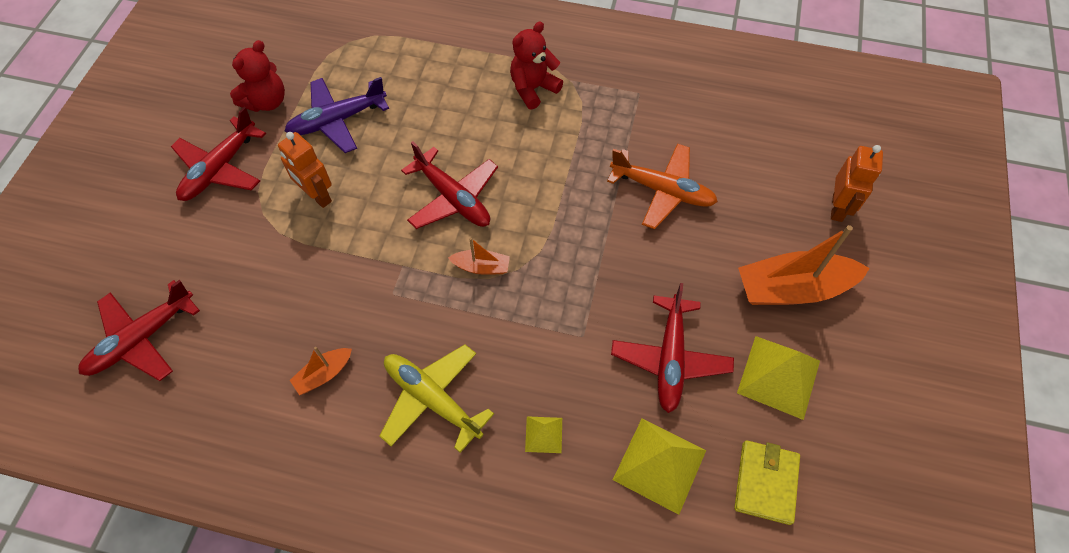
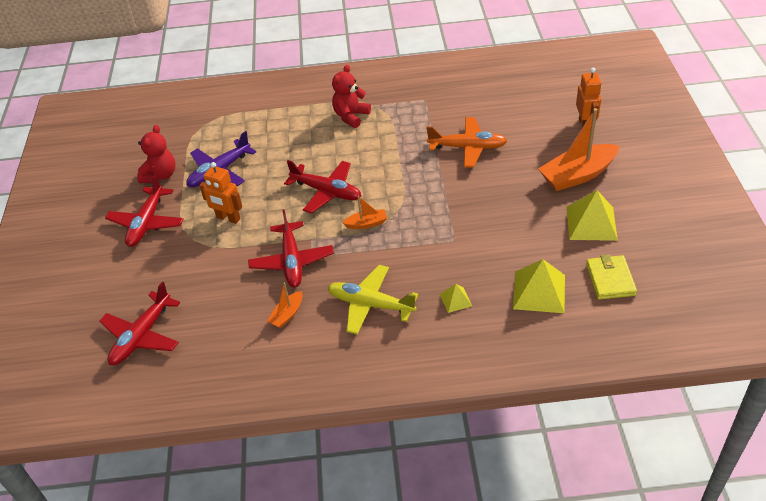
camera: 15 degrees left, 15 degrees down
red plane [611,283,734,413] -> red plane moved to [248,209,334,287]

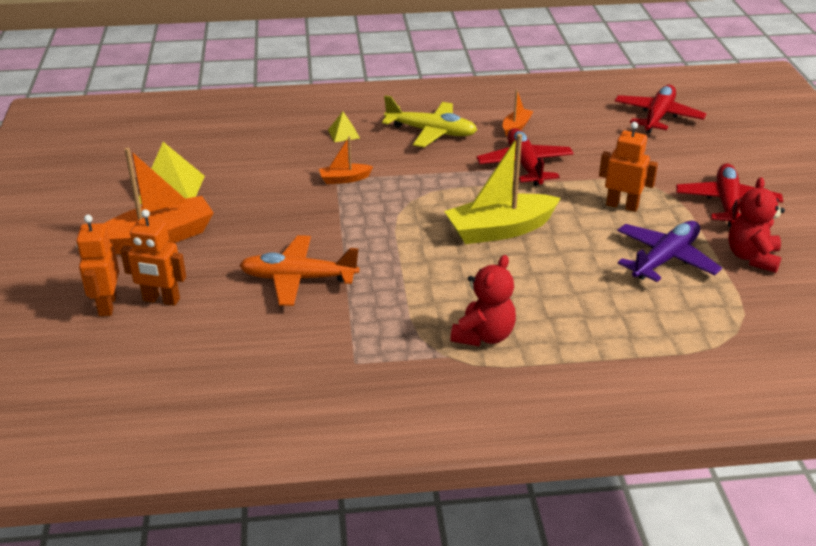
camera: 175 degrees right, 10 degrees down
red plane [284,160,361,214] -> yellow boat [444,134,561,244]
orange boat [342,196,387,229] -> orange boat moved to [319,136,373,184]
yellow pyramid [513,259,565,313] -> none
yellow wallet [586,254,637,300] -> none
none -> orange robot [120,209,186,306]

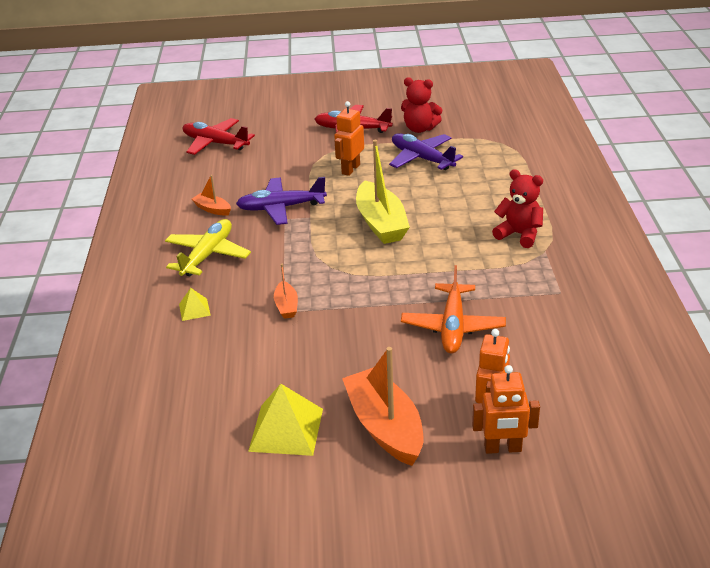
camera: 85 degrees left, 0 degrees up
red plane [476,128,574,186] -> purple plane [236,177,327,225]

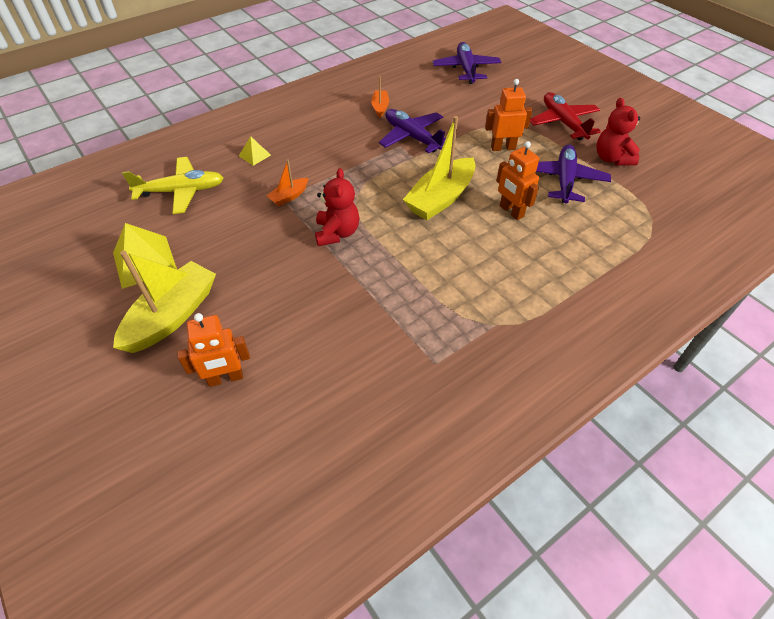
camera: 55 degrees right, 15 degrees up
yellow plane [165,219,251,276] -> yellow plane moved to [122,157,223,214]
red plane [183,118,255,155] -> purple plane [432,42,501,84]
orange boat [342,347,423,466] -> yellow boat [113,250,216,353]
orange plane [401,265,506,354] -> none
orange robot [472,365,540,454] -> orange robot moved to [496,141,539,220]
red teddy bear [492,169,543,248] -> red teddy bear moved to [315,168,359,246]

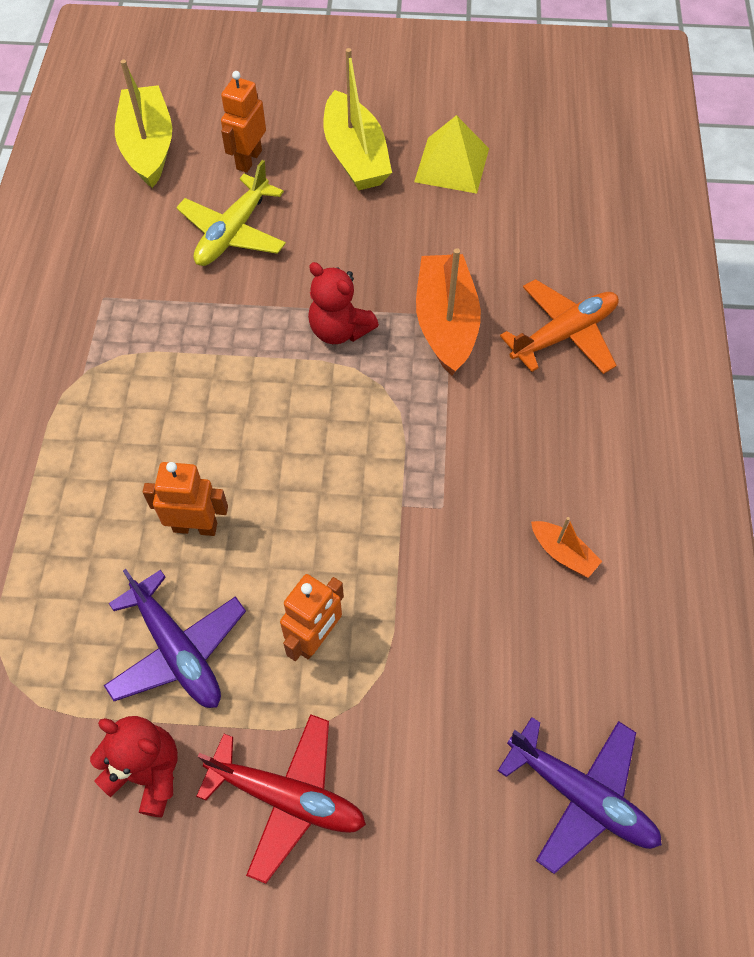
camera: 130 degrees right, 10 degrees up
yellow plane [122,157,223,214] -> yellow plane moved to [176,160,286,266]
yellow pyramid [239,136,271,166] -> orange plane [500,279,619,374]
orange boat [266,159,308,206] -> orange boat [416,248,481,376], size x2.06
purple plane [379,109,446,153] -> none
yellow boat [403,116,476,220] -> yellow boat moved to [115,59,172,188]

